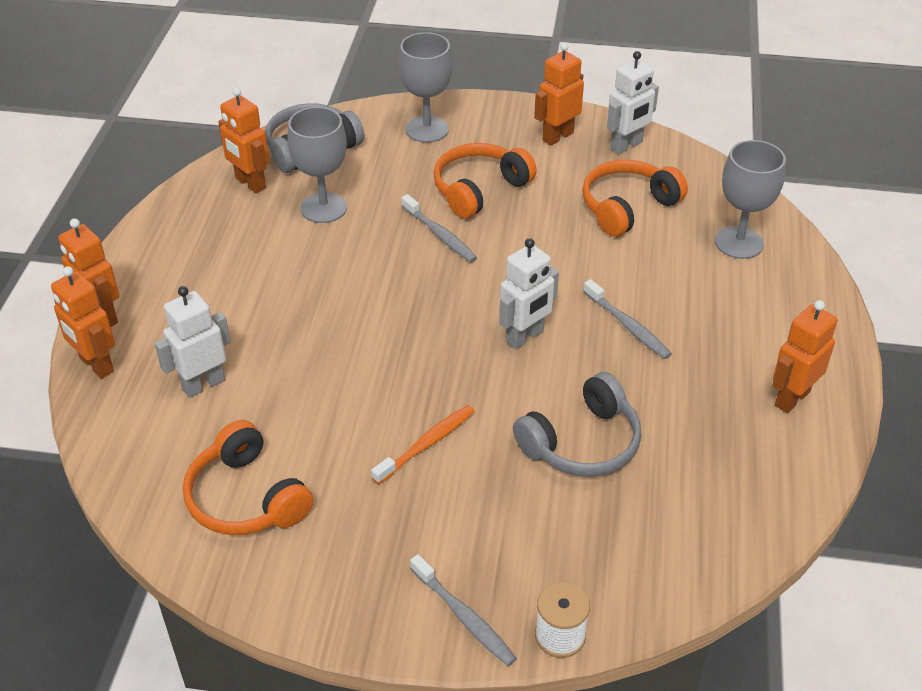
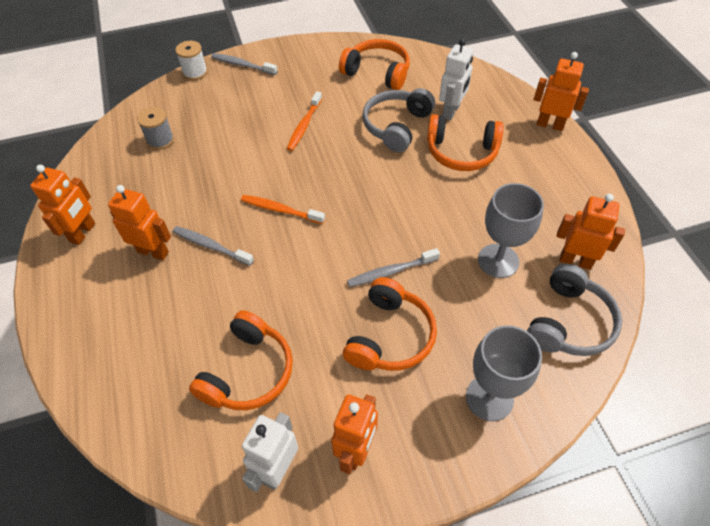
camera: 155 degrees right, 10 degrees up
orange robot [51,266,115,379] -> orange robot moved to [108,185,171,260]
grey toothbrush [401,194,477,262] -> grey toothbrush turned 45 degrees counterclockwise [347,248,440,287]
white robot [499,238,559,349] -> orange toothbrush [241,195,325,224]
grey headphones [513,372,642,477] -> grey headphones moved to [362,88,435,152]
grey goblet [715,140,786,259] -> none
none -> grey spool [137,107,174,150]
none -> orange headphones [427,114,504,171]

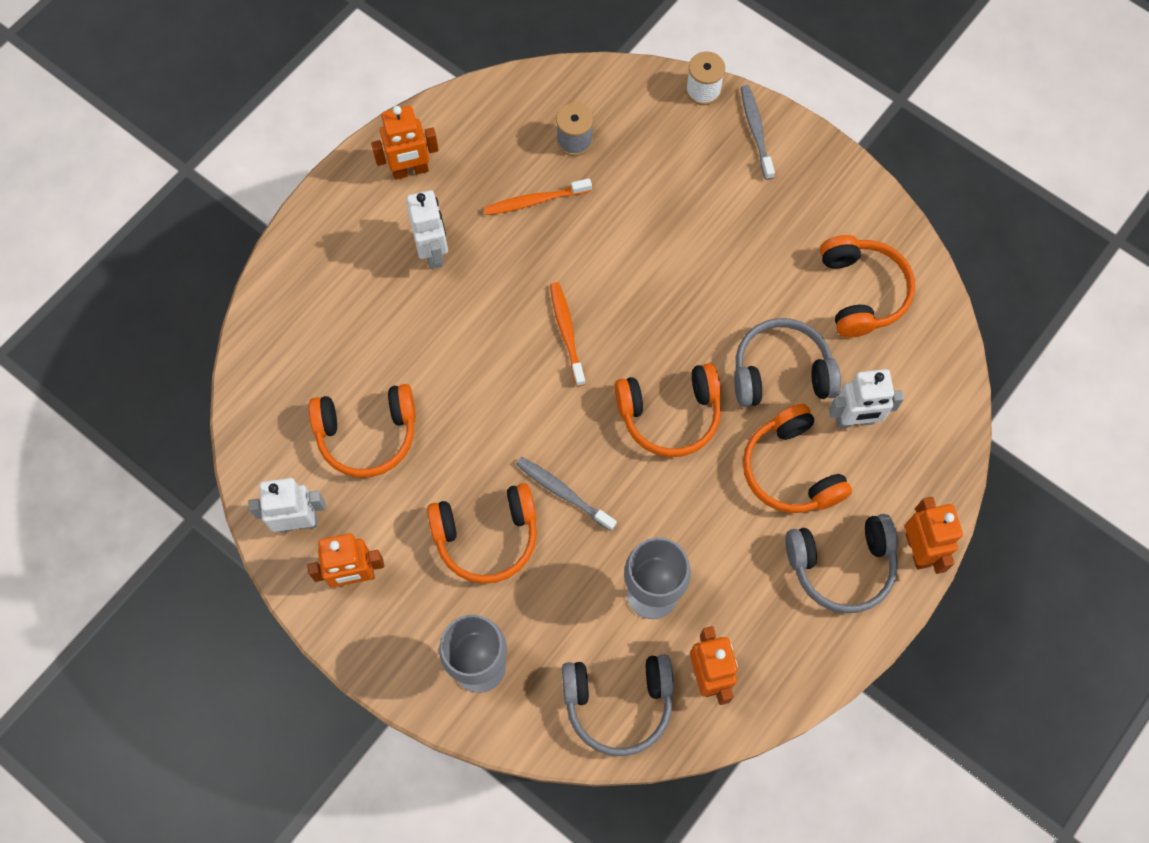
camera: 55 degrees right, 15 degrees up
orange robot [108,185,171,260] -> white robot [407,190,448,269]
grey toothbrush [173,226,254,266] -> none
orange toothbrush [287,91,322,151] -> orange toothbrush moved to [484,178,592,215]
none -> orange headphones [615,363,721,457]
none -> grey headphones [785,514,898,613]

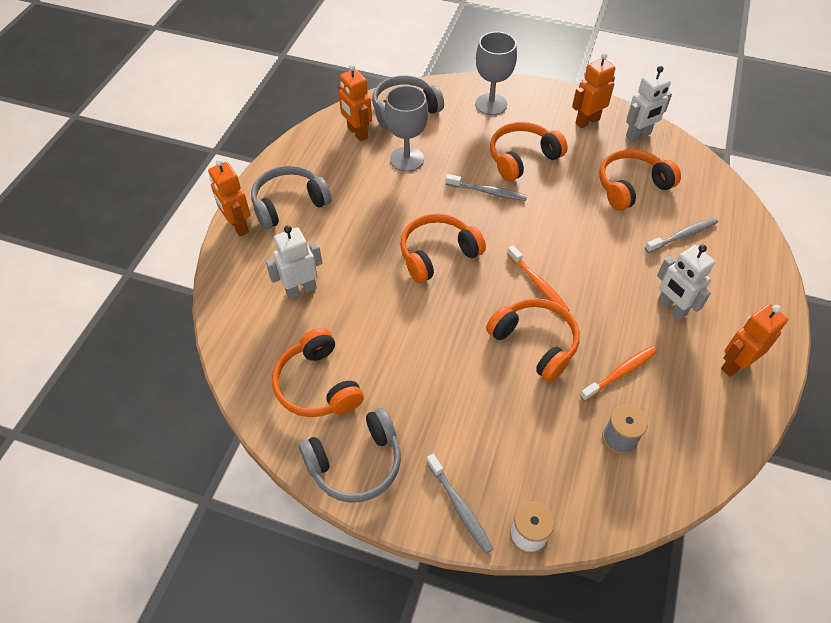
camera: 160 degrees right, 15 degrees down
grey headphones [734,318,841,407] -> grey headphones moved to [299,408,401,503]
orange headphones [743,404,852,513] -> orange headphones moved to [486,298,580,382]
none -> grey toothbrush [645,217,718,253]

